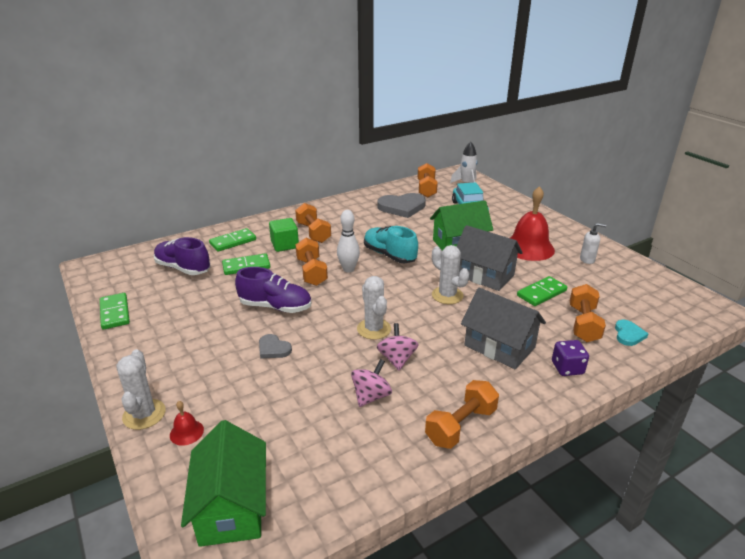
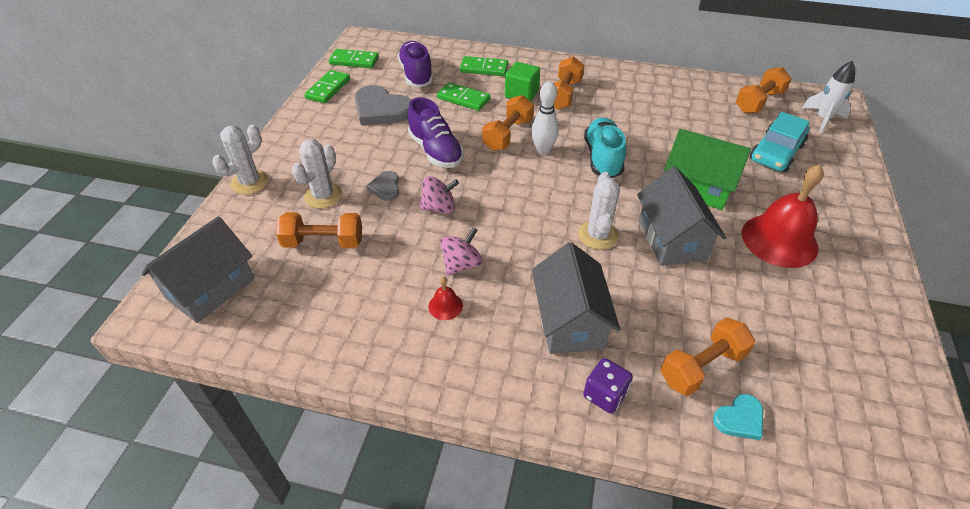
camera: 45 degrees right, 15 degrees up
red bell [170,401,204,446] -> red bell moved to [428,277,463,320]
green house [181,420,266,547] -> grey house [142,216,254,323]
pink spinning top [351,359,392,407] -> pink spinning top moved to [420,176,459,214]
white cactus [357,276,391,340] -> white cactus moved to [292,139,342,209]
grey heart [378,193,426,218] -> grey heart moved to [355,85,411,125]
orange dumbbell [425,380,499,449] -> orange dumbbell moved to [276,212,362,248]
green domino [517,276,567,306] -> green domino moved to [329,49,379,68]
white soap dispenser [580,223,606,264] -> none

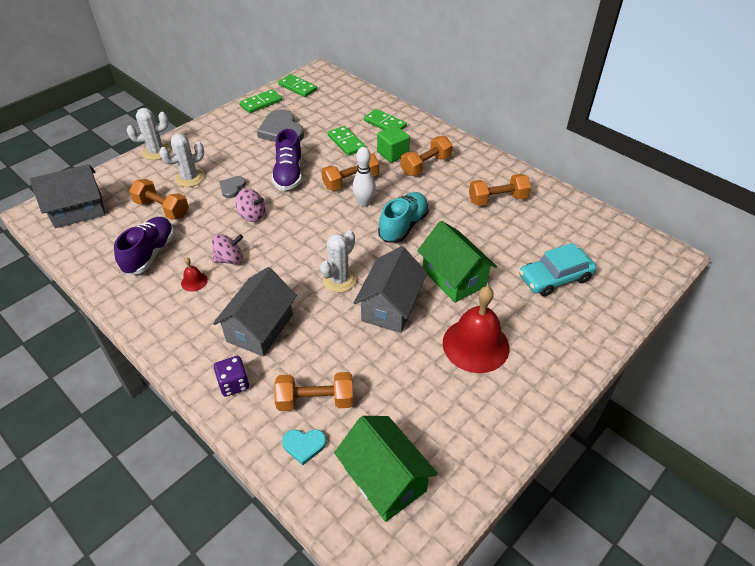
camera: 30 degrees right, 0 degrees up
purple shoe [397,41,433,87] -> purple shoe moved to [114,217,174,275]
orange dumbbell [736,67,792,113] -> orange dumbbell moved to [469,174,531,206]
white rocket [802,61,855,133] -> none
none -> green house [334,416,438,522]

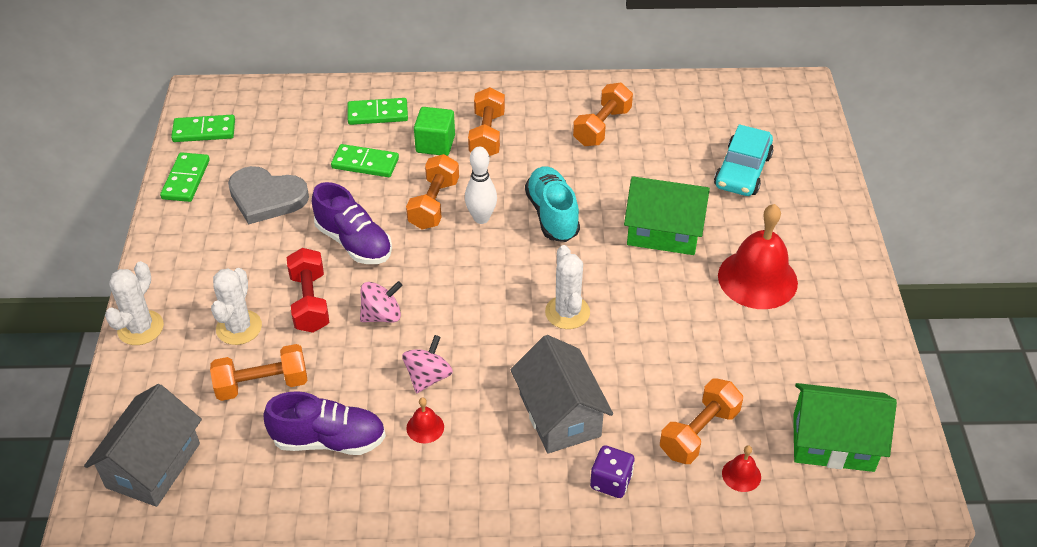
camera: 45 degrees left, 0 degrees up
purple shoe [114,217,174,275] -> purple shoe turned 120 degrees clockwise [264,391,386,455]
grey heart [219,176,246,198] -> red dumbbell [287,248,329,333]
turquoise heart [282,429,326,465] -> red bell [722,445,761,492]
grey house [354,246,427,333] -> none

